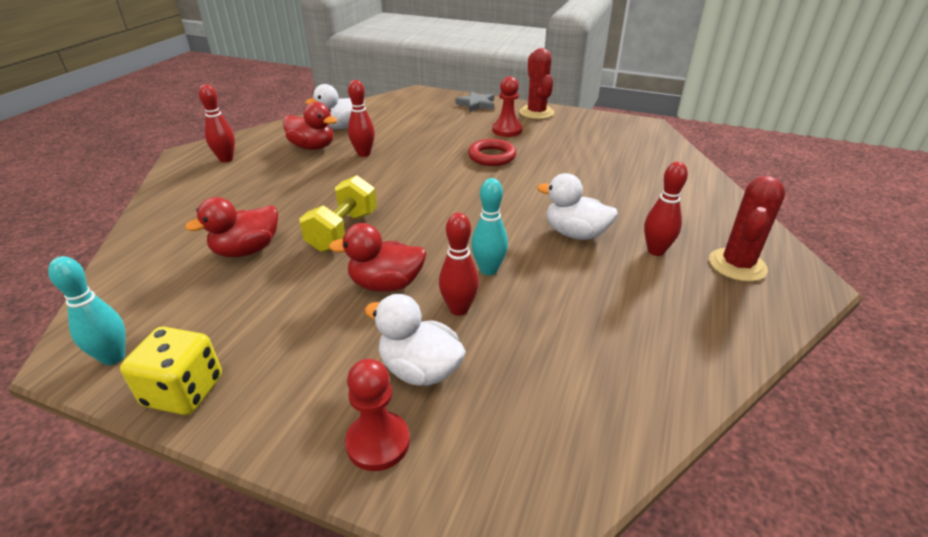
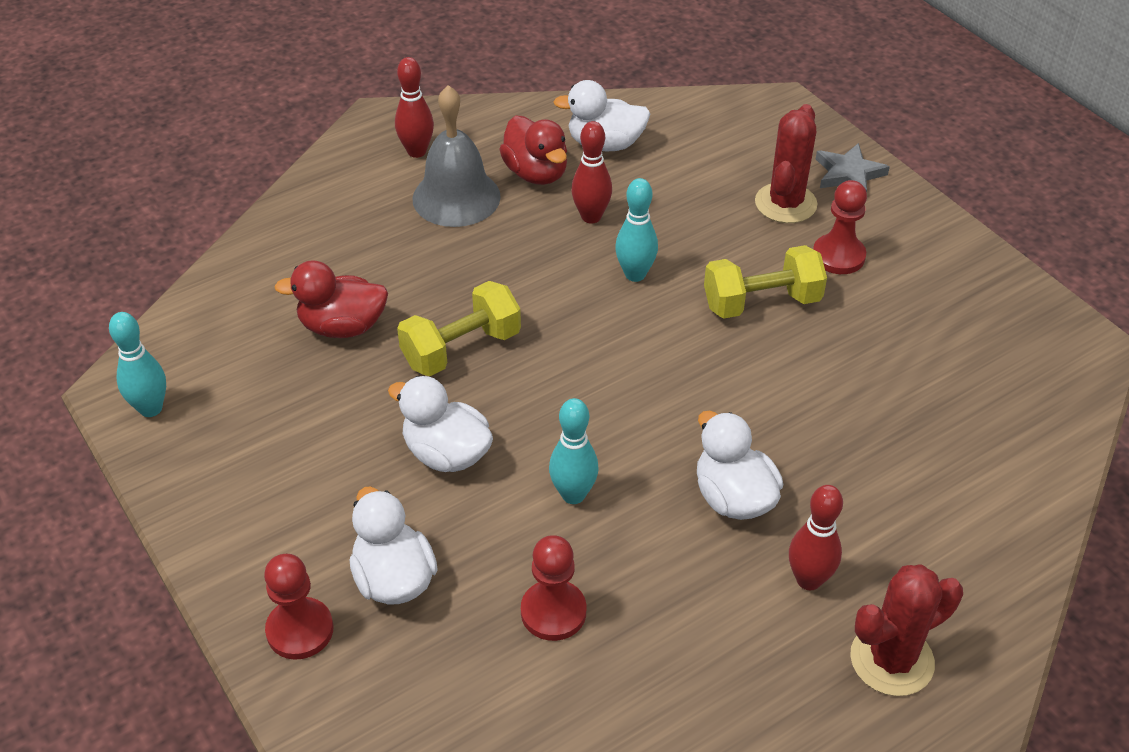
camera: 35 degrees right, 10 degrees up
yellow dice [120,327,222,415] -> none
red duck [329,223,427,292] -> white duck [388,376,493,472]
red bowling pin [439,213,479,316] -> none
red ring [468,139,517,166] -> yellow dumbbell [704,245,827,319]
red cactus [519,48,554,119] -> red cactus moved to [755,104,817,223]
none -> grey bell [412,85,501,227]
none -> red pawn [521,535,587,641]
none -> turquoise bowling pin [615,178,658,282]

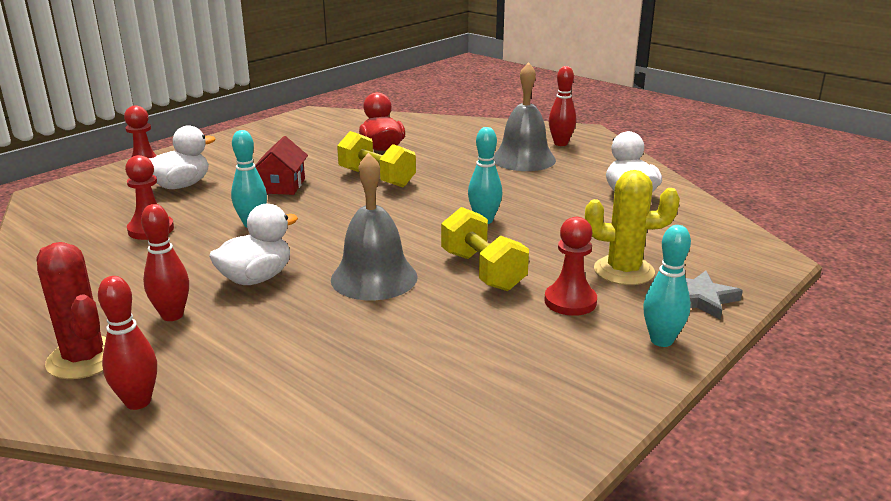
camera: 75 degrees right, 20 degrees down
turquoise bowling pin [109,312,166,417] -> turquoise bowling pin moved to [643,225,691,347]
white duck [388,376,493,472] -> red house [255,136,308,195]
red duck [499,115,567,185] -> none
red bowling pin [571,121,612,223] -> red bowling pin moved to [98,276,157,410]
red cactus [755,104,817,223] -> yellow cactus [585,170,680,285]
none -> grey bell [331,152,418,300]

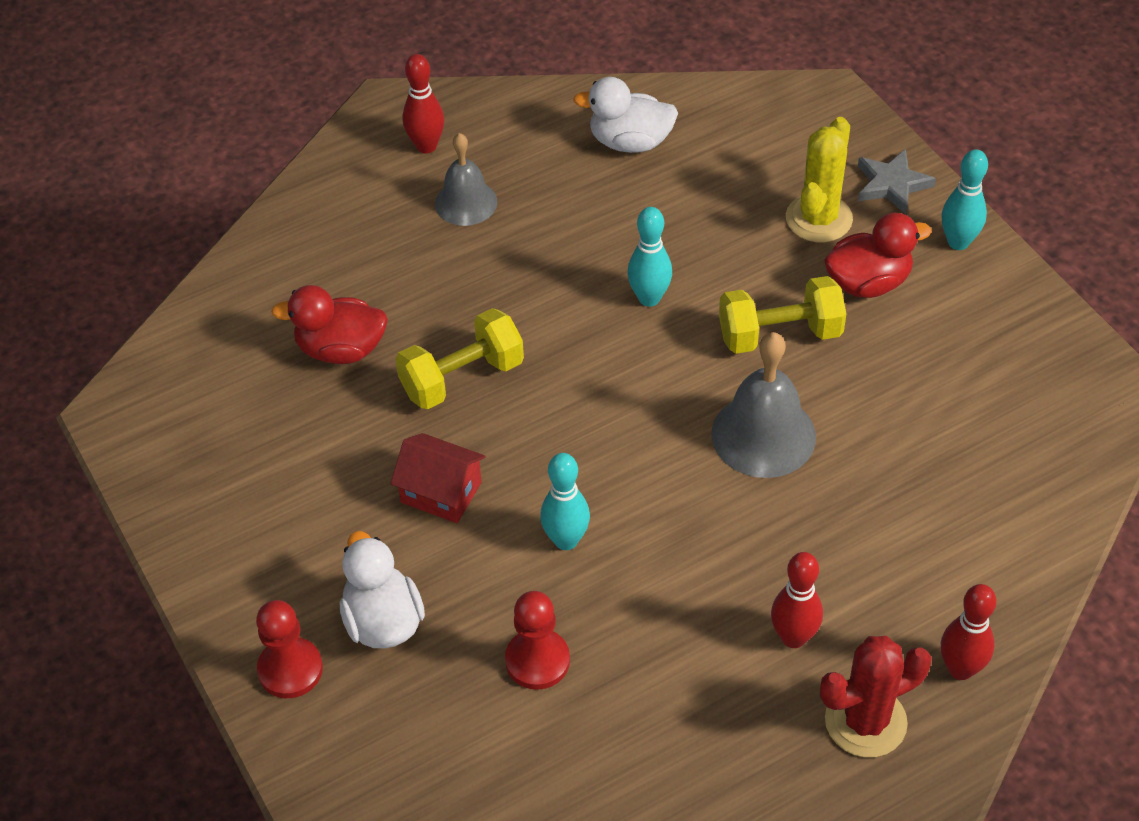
camera: 70 degrees left, 25 degrees up
white duck [209,204,298,285] -> none
grey bell [493,62,556,171] -> grey bell [435,133,497,226], size x0.67
red pawn [544,217,597,316] -> red duck [824,213,932,298]

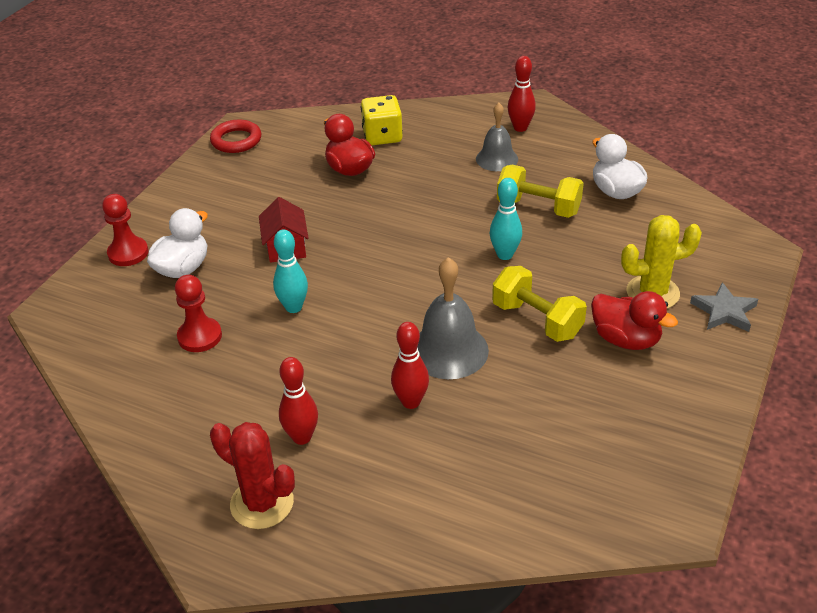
camera: 55 degrees right, 10 degrees down
yellow dumbbell [395,308,524,410] -> yellow dumbbell moved to [497,165,584,218]
turquoise bowling pin [941,150,988,250] -> none
red bowling pin [941,584,997,680] -> red bowling pin moved to [391,322,429,409]
none -> red ring [210,120,261,153]
none -> yellow dice [361,95,403,145]

